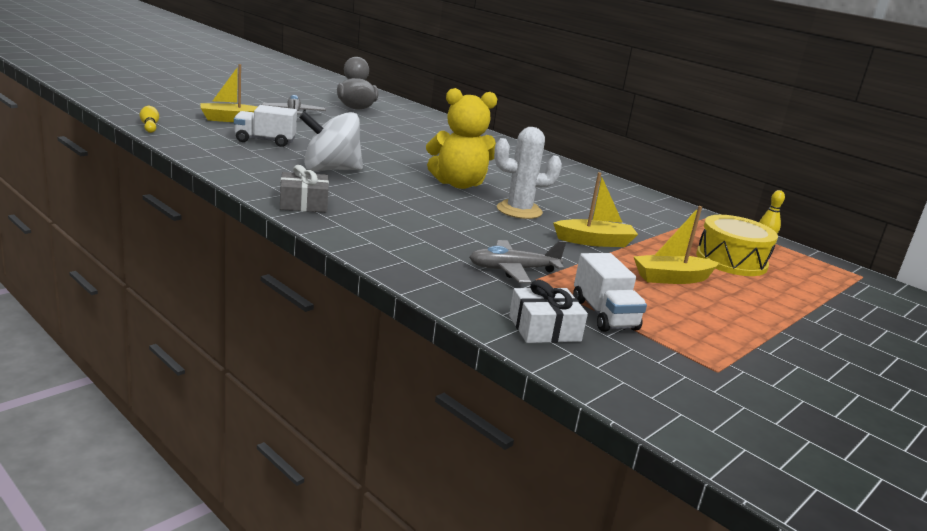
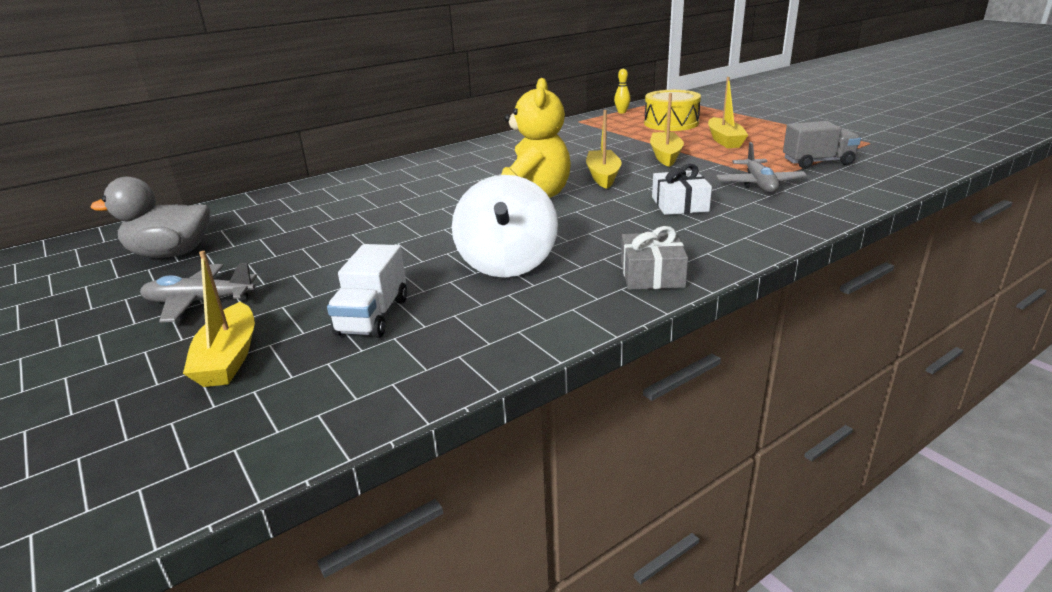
camera: 75 degrees left, 5 degrees up
yellow bowling pin [140,106,159,133] -> none
white cactus [494,127,562,219] -> yellow boat [586,110,622,189]
white gift [509,280,588,343] -> white gift moved to [652,164,712,215]
white truck [573,253,647,332] -> grey truck [783,121,861,169]

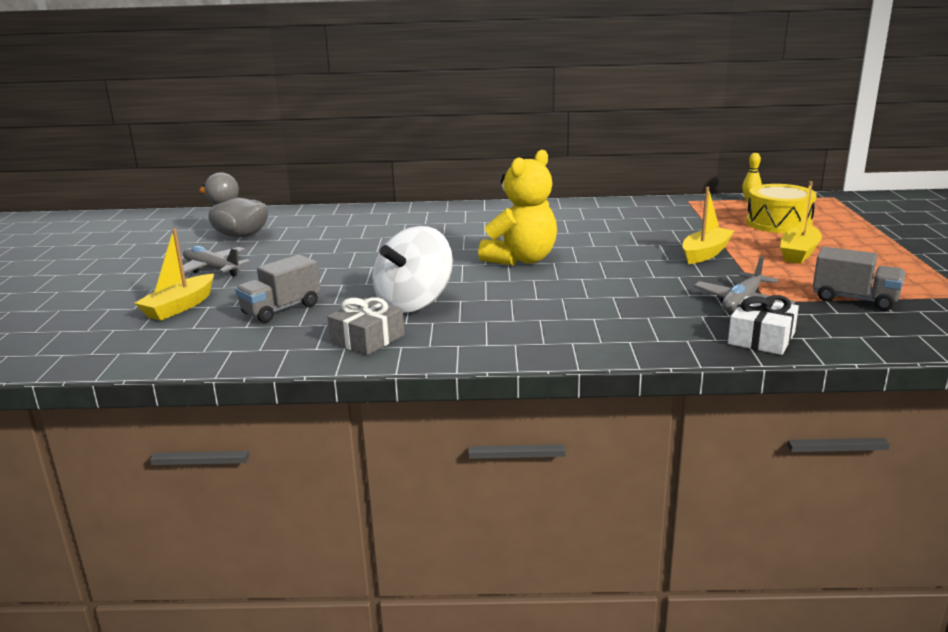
camera: 35 degrees right, 5 degrees down
white truck [327,244,407,338] -> grey truck [235,254,320,323]
yellow boat [586,110,622,189] -> none
grey gift [621,226,688,290] -> grey gift moved to [327,297,404,355]
white gift [652,164,712,215] -> white gift moved to [728,295,799,355]

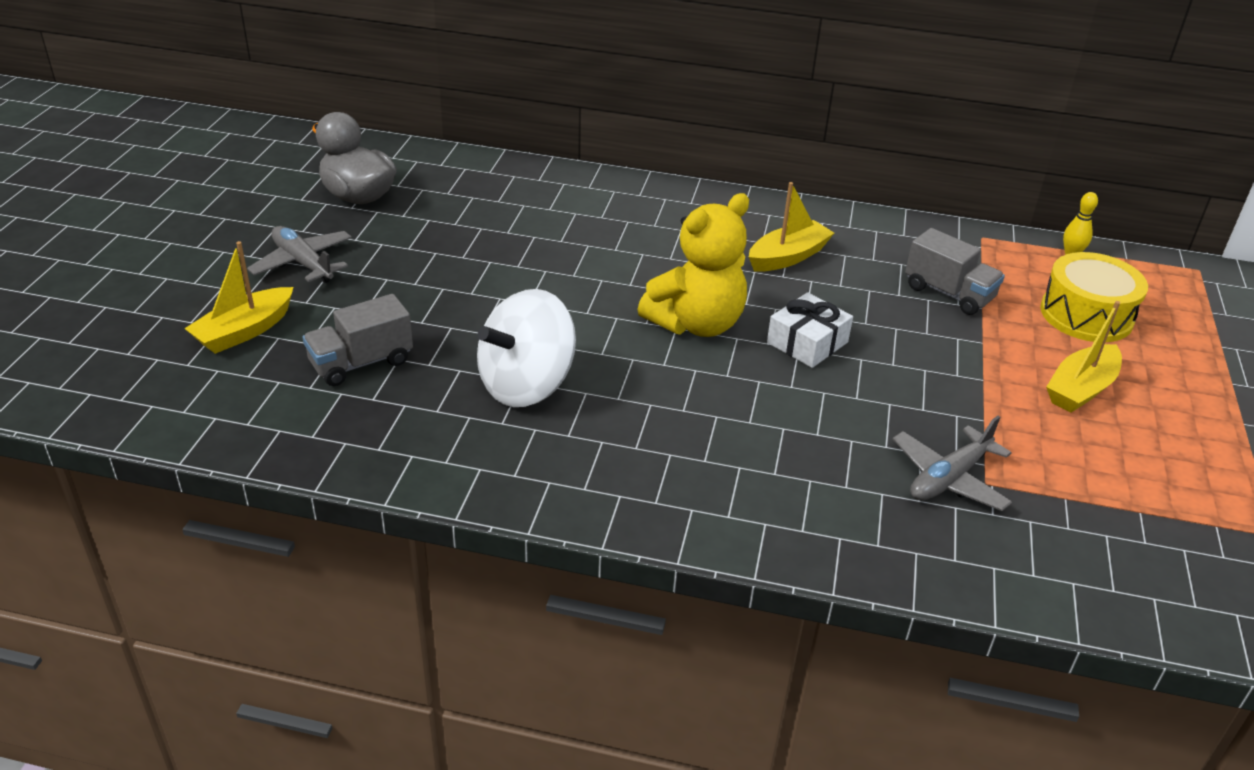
camera: 10 degrees right, 15 degrees up
grey gift [327,297,404,355] -> none
yellow boat [682,187,734,264] -> yellow boat moved to [749,182,834,272]
white gift [728,295,799,355] -> white gift moved to [767,292,853,368]
grey truck [813,246,905,311] -> grey truck moved to [905,228,1005,315]

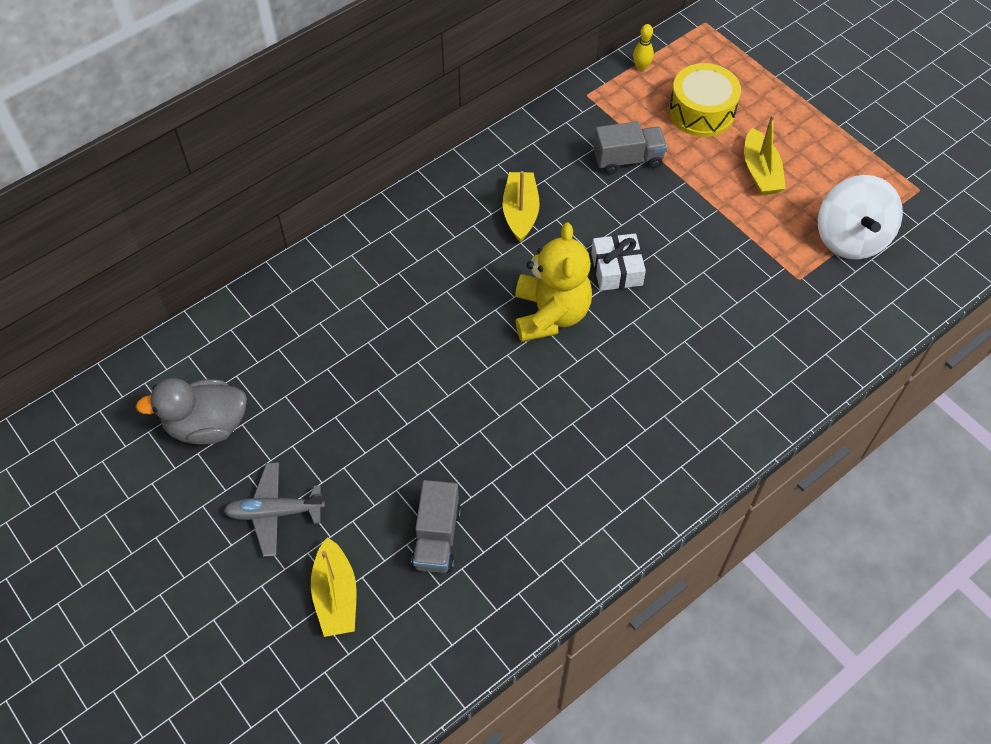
camera: 50 degrees left, 20 degrees up
white spinning top [477,289,576,407] -> white spinning top moved to [818,175,903,260]
grey plane [893,416,1012,511] -> none

